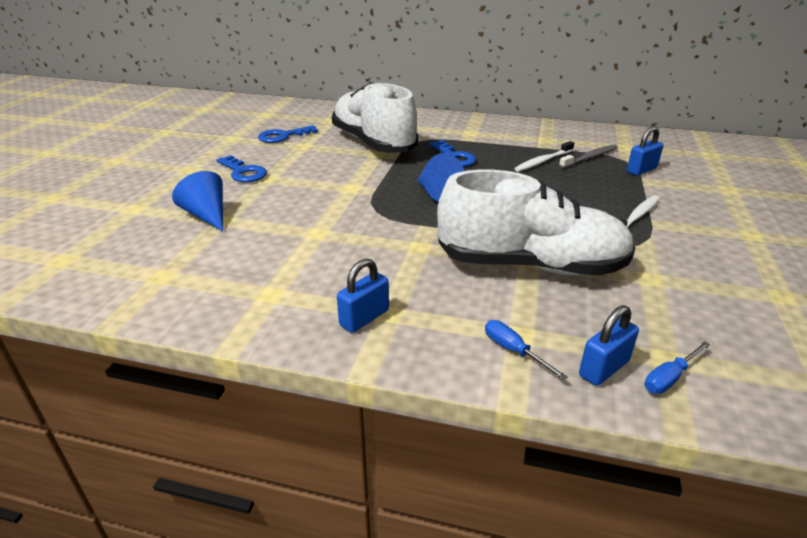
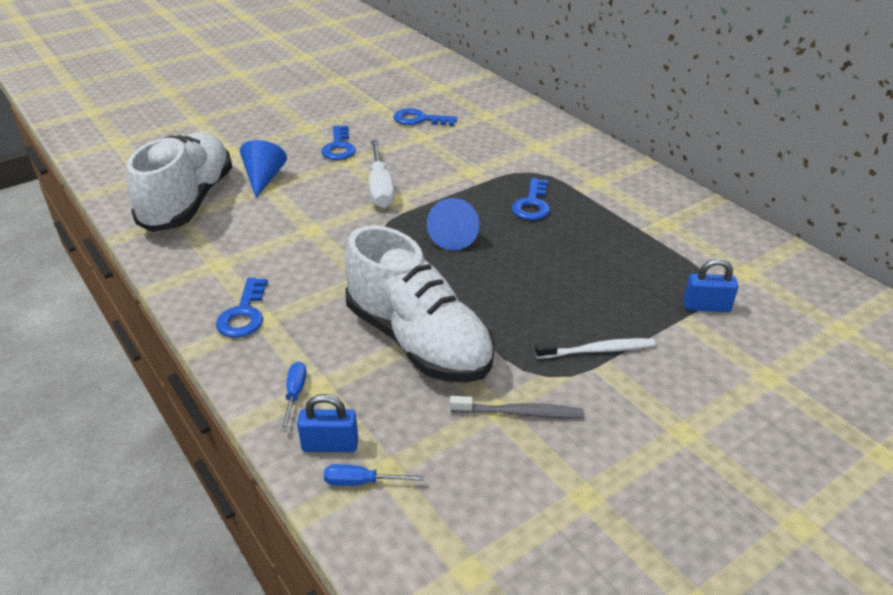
camera: 40 degrees right, 5 degrees up
white shoe [332,82,418,153] -> white shoe moved to [126,132,232,232]
blue padlock [337,258,389,333] -> blue key [216,278,268,338]
white toothbrush [514,141,574,172] -> none
grey toothbrush [559,145,618,168] -> grey toothbrush moved to [450,396,584,418]
none -> white screwdriver [369,140,395,208]

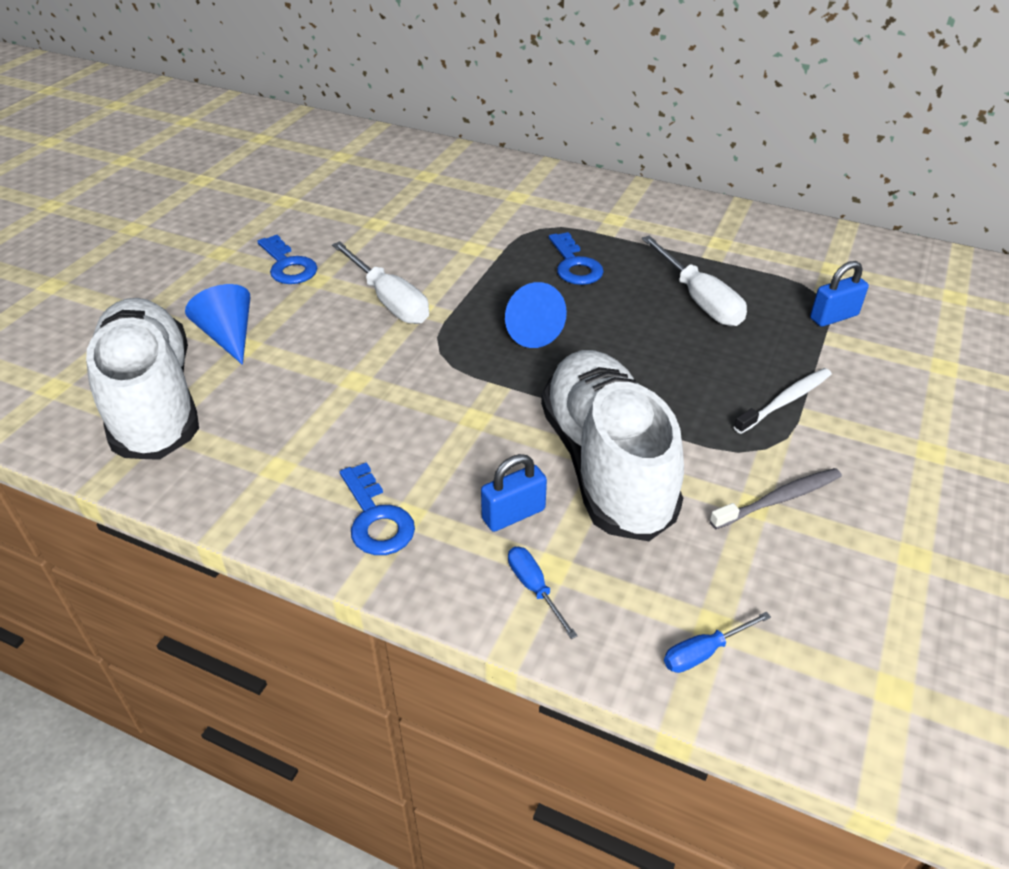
camera: 30 degrees left, 5 degrees up
blue padlock [297,394,358,452] -> blue padlock moved to [481,454,547,532]
white shoe [344,225,495,383] -> white shoe turned 120 degrees counterclockwise [541,350,684,541]
blue key [394,108,457,126] -> none
none -> white screwdriver [642,236,747,326]

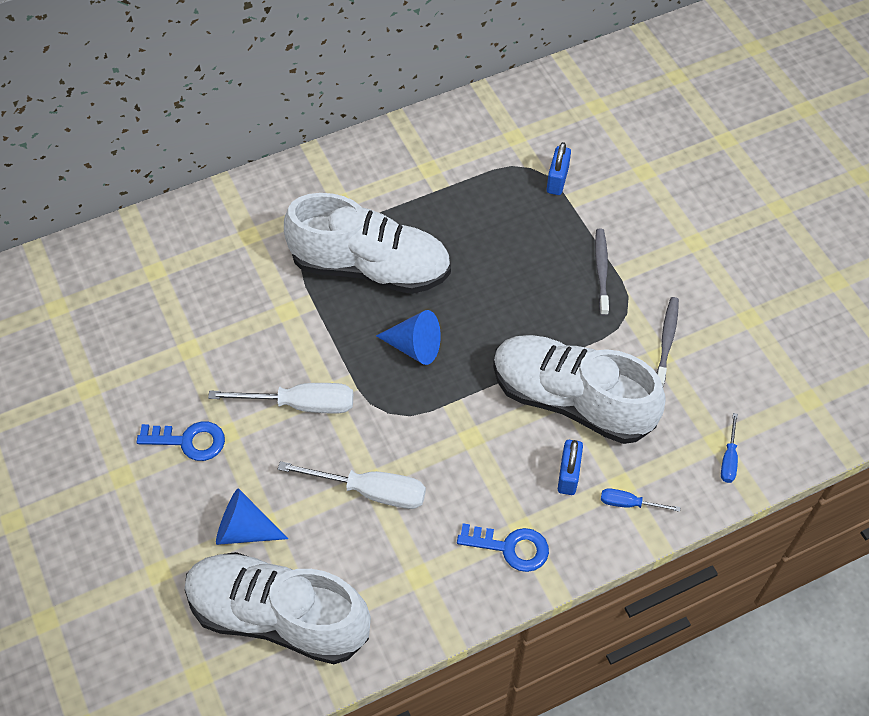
camera: 50 degrees left, 15 degrees up
blue key [549,232,604,285] -> white shoe [284,193,451,294]
white screwdriver [642,236,747,326] -> white screwdriver moved to [278,461,426,509]
white toothbrush [734,368,832,434] -> grey toothbrush [595,229,609,316]

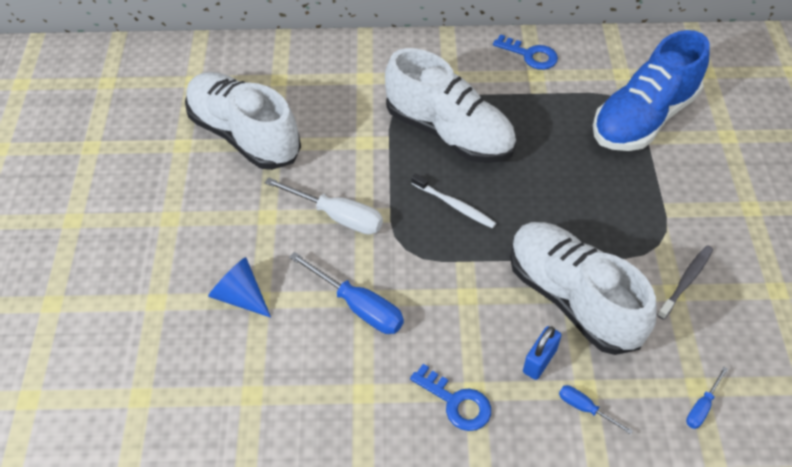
camera: 25 degrees right, 5 degrees down
blue key [137,421,225,461] -> blue key moved to [493,34,558,70]
white shoe [185,552,371,664] -> white shoe moved to [185,72,301,170]
white screwdriver [278,461,426,509] -> blue screwdriver [289,252,404,334]
blue cone [376,310,441,365] -> white toothbrush [411,174,496,229]
blue padlock [547,142,571,195] -> blue shoe [593,30,710,151]
grey toothbrush [595,229,609,316] -> none

